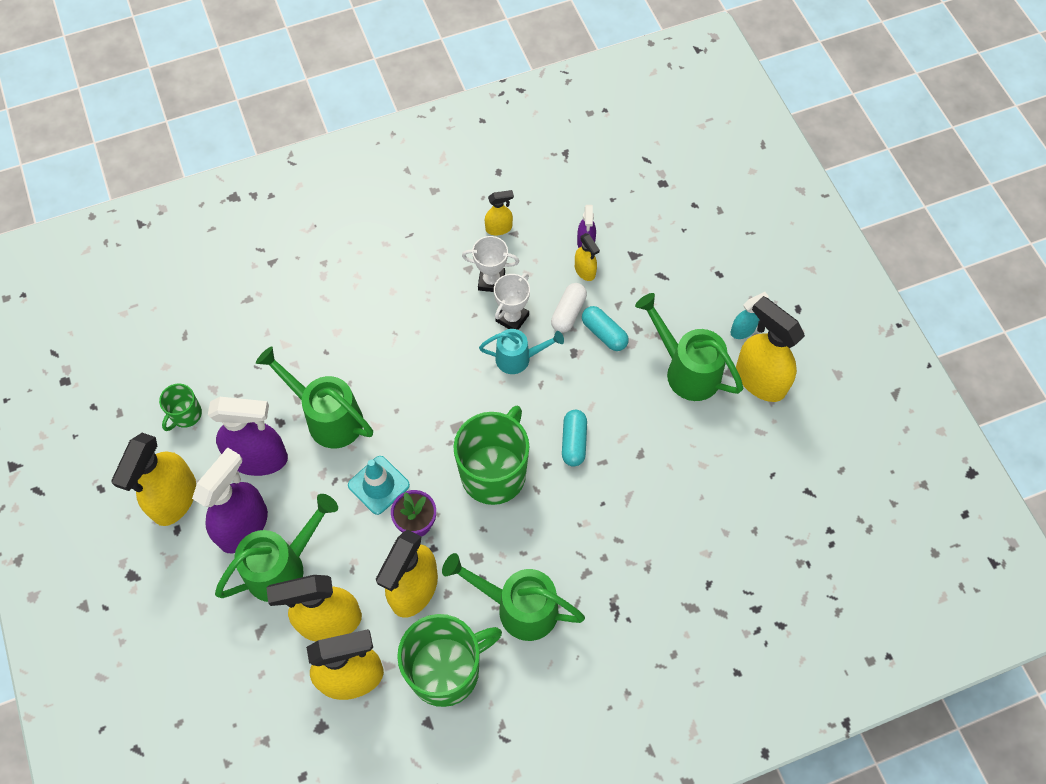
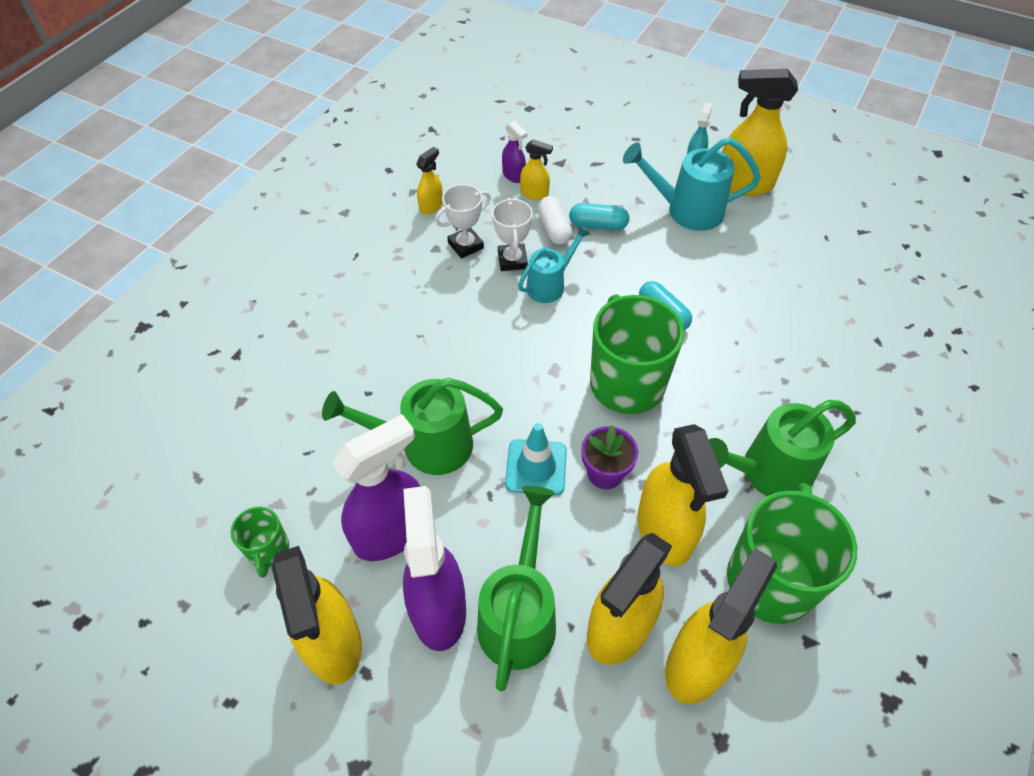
camera: 40 degrees left, 10 degrees down
green watering can [635,293,743,401] -> turquoise watering can [623,137,761,231]

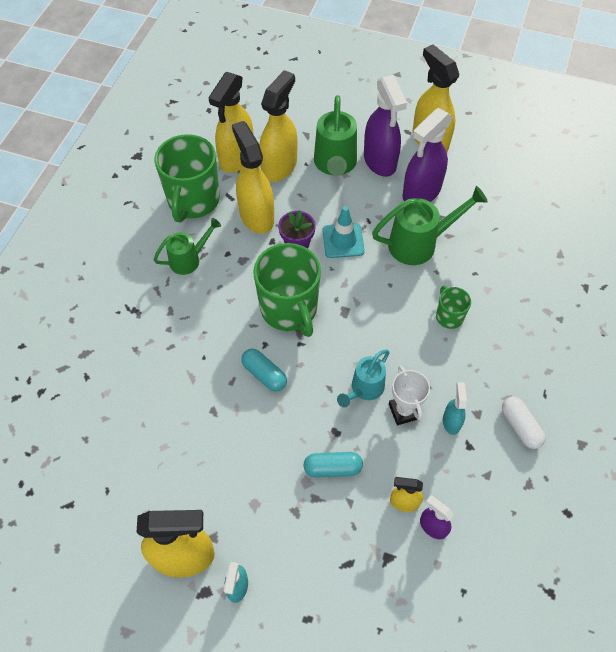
camera: 170 degrees right, 5 degrees up
green mug [230,506,289,578] -> green mug moved to [436,286,471,329]
yellow spray bottle [416,147,443,214] -> none
white trophy [435,184,491,259] -> turquoise spray bottle [443,382,467,435]
white capsule [537,196,572,245] -> white capsule moved to [502,397,546,449]
turquoise watering can [623,137,761,231] -> none
green watering can [709,400,856,496] -> green watering can [154,218,221,275], size x0.64

